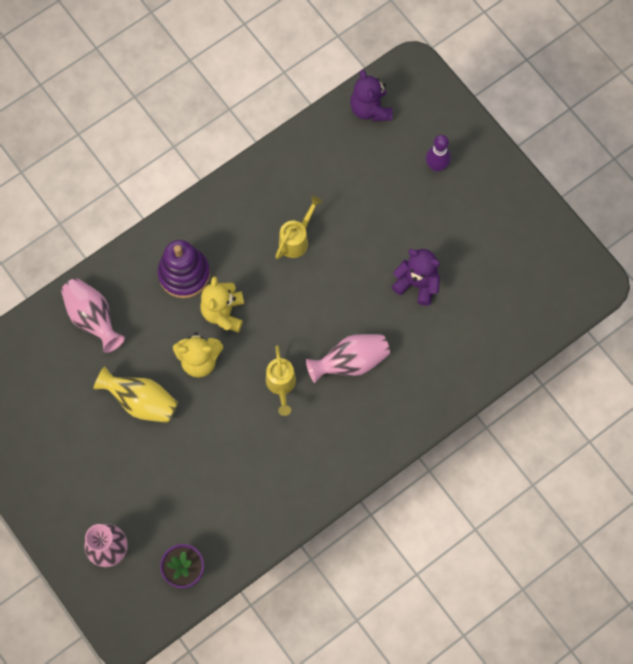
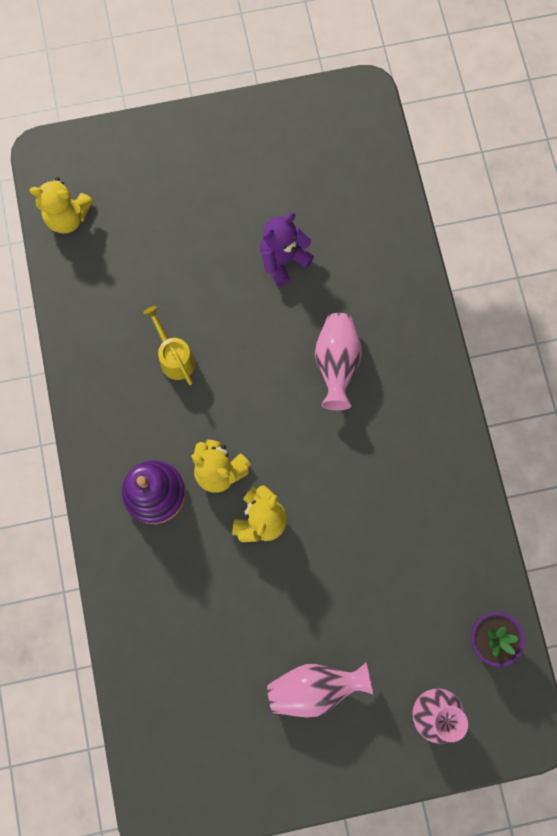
camera: 65 degrees left, 5 degrees up
pink vase [61,278,125,353] -> pink vase moved to [267,662,373,717]
yellow vase [93,366,178,423] -> none
yellow watering can [266,345,296,416] -> none
purple teddy bear [350,69,393,122] -> yellow teddy bear [29,177,93,233]
purple bowling pin [426,135,451,172] -> none

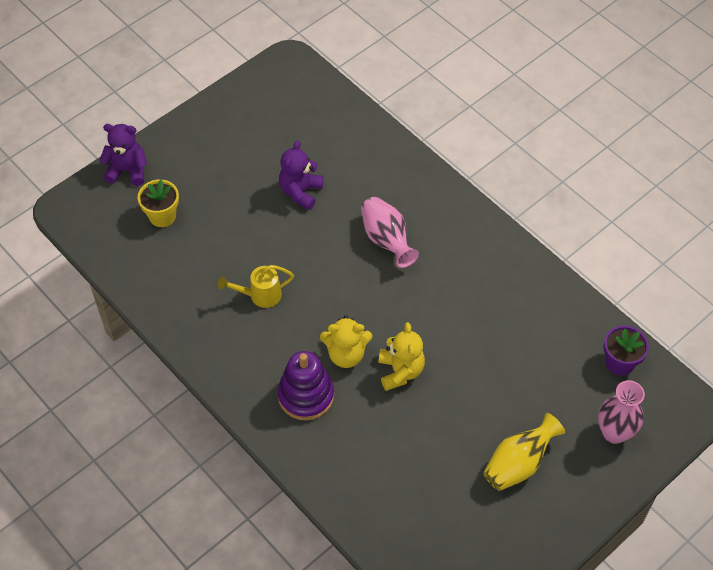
camera: 30 degrees left, 20 degrees down
yellow teddy bear [29,177,93,233] -> none
yellow watering can [143,306,196,385] -> yellow watering can turned 45 degrees counterclockwise [218,265,294,308]
pink vase [267,662,373,717] -> yellow vase [483,413,565,491]
none -> purple teddy bear [99,124,147,186]
none -> yellow flower pot [137,179,179,227]

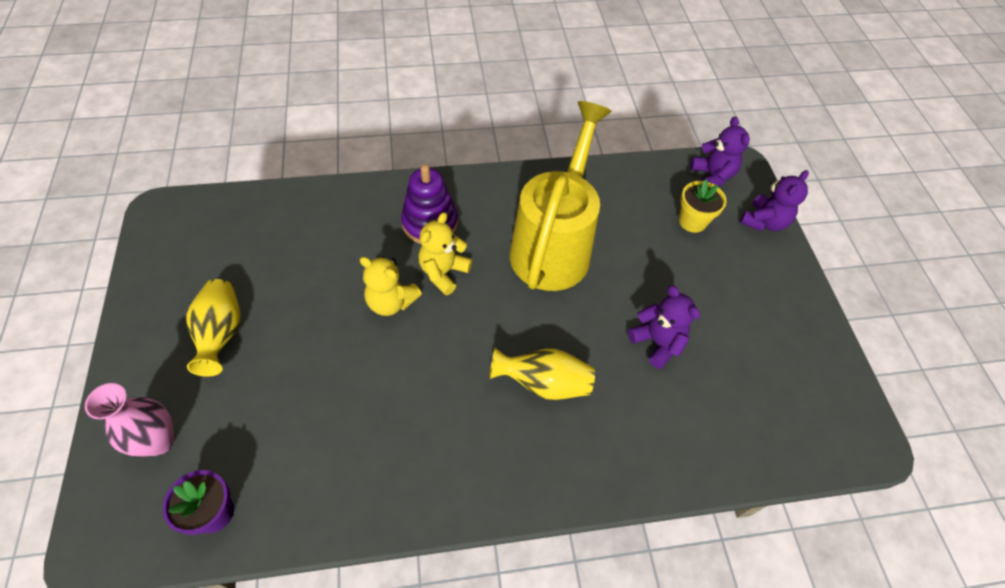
camera: 120 degrees right, 0 degrees up
yellow watering can [218,265,294,308] -> yellow watering can [510,101,612,291], size x2.47
pink vase [361,197,419,268] -> yellow vase [489,348,595,400]
none -> purple teddy bear [690,117,750,187]

